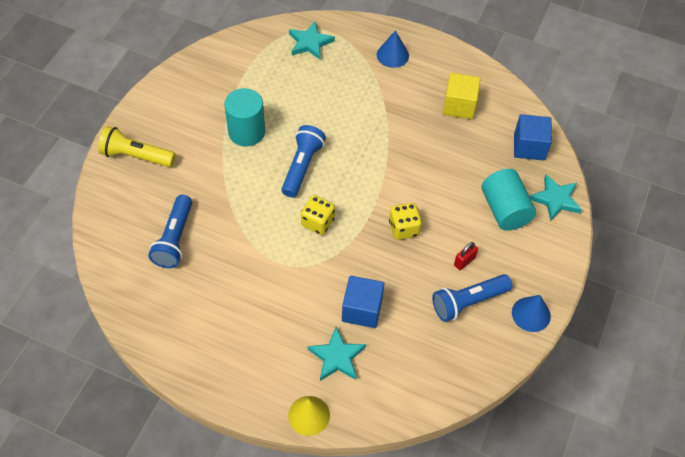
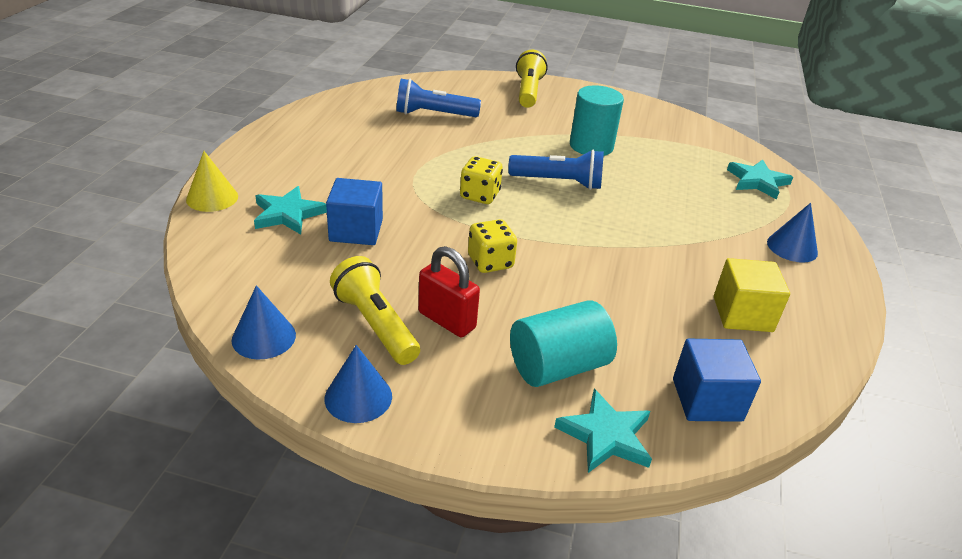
camera: 80 degrees right, 20 degrees down
blue flashlight [432,274,513,322] -> yellow flashlight [330,256,420,365]
red padlock [454,242,478,270] -> red padlock [418,246,480,338], size x1.66
none -> blue cone [232,285,296,360]

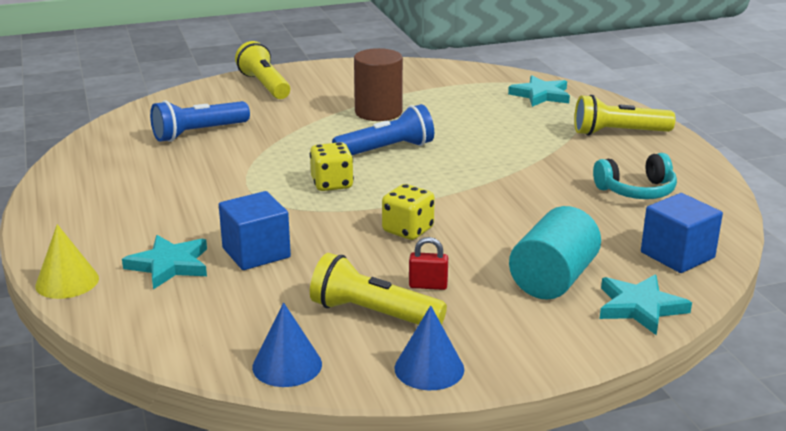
camera: 30 degrees left, 10 degrees down
red padlock [418,246,480,338] -> red padlock [409,237,448,290], size x0.60
turquoise cylinder [570,85,624,156] -> brown cylinder [354,48,403,121]
yellow cube [714,258,790,332] -> turquoise headphones [593,153,677,199]
blue cone [767,203,818,263] -> yellow flashlight [574,95,675,136]

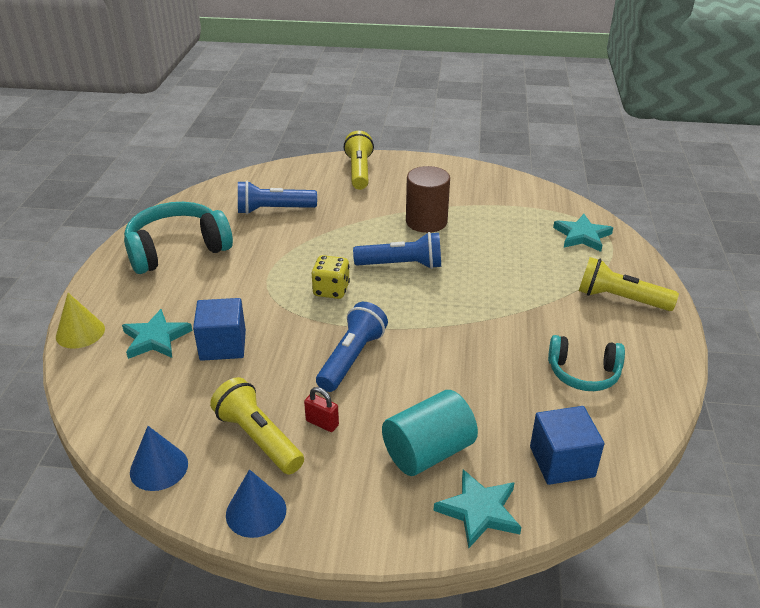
camera: 25 degrees right, 10 degrees up
yellow dice [382,184,435,240] -> blue flashlight [316,302,388,392]
none -> turquoise headphones [124,202,233,274]

